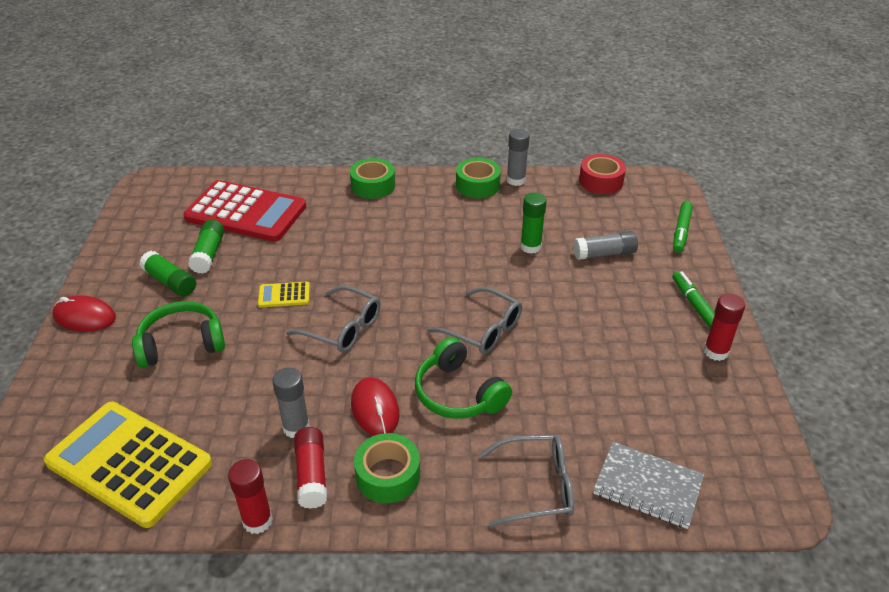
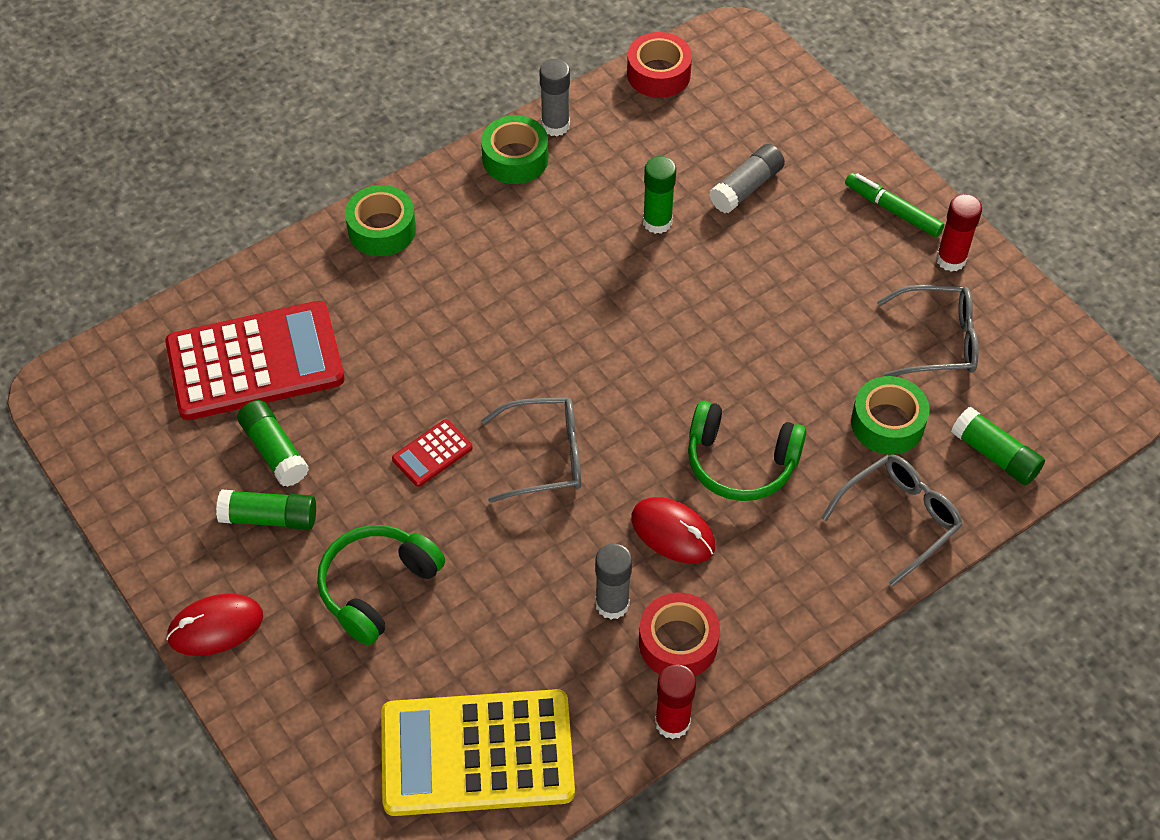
camera: 35 degrees left, 15 degrees up
yellow calculator [258,281,310,308] -> red calculator [392,419,473,487]
red glue stick [294,427,327,509] -> red tape [639,593,720,676]
green tape [354,433,420,503] -> green tape moved to [851,376,930,455]
grey glasses [427,287,522,354] -> grey glasses moved to [877,285,979,376]
grey notebook [593,442,704,529] -> green glue stick [951,407,1045,486]
green marker [673,201,693,253] -> none

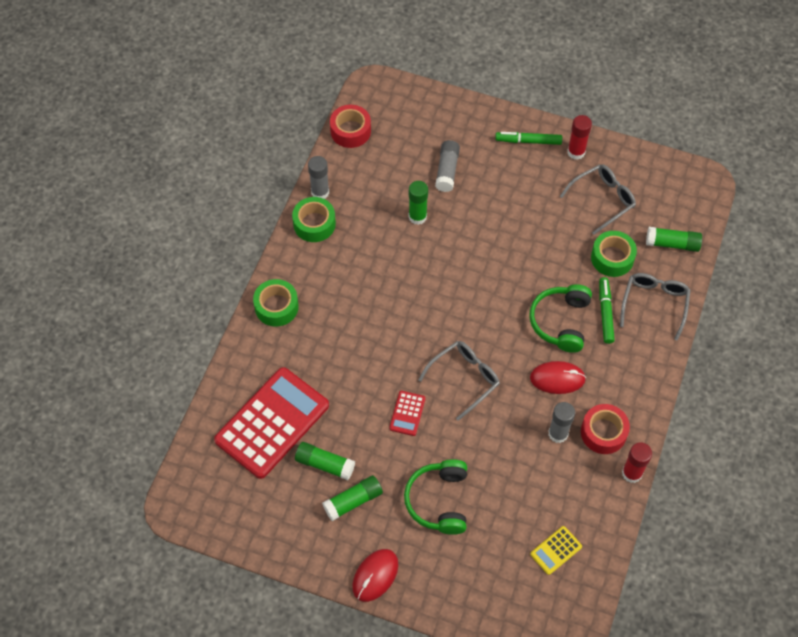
camera: 35 degrees left, 5 degrees up
yellow calculator [381,689,575,816] -> yellow calculator [530,526,582,575], size x0.42
green headphones [688,400,807,501] -> green headphones turned 120 degrees clockwise [529,284,592,353]
none -> green marker [599,277,615,344]

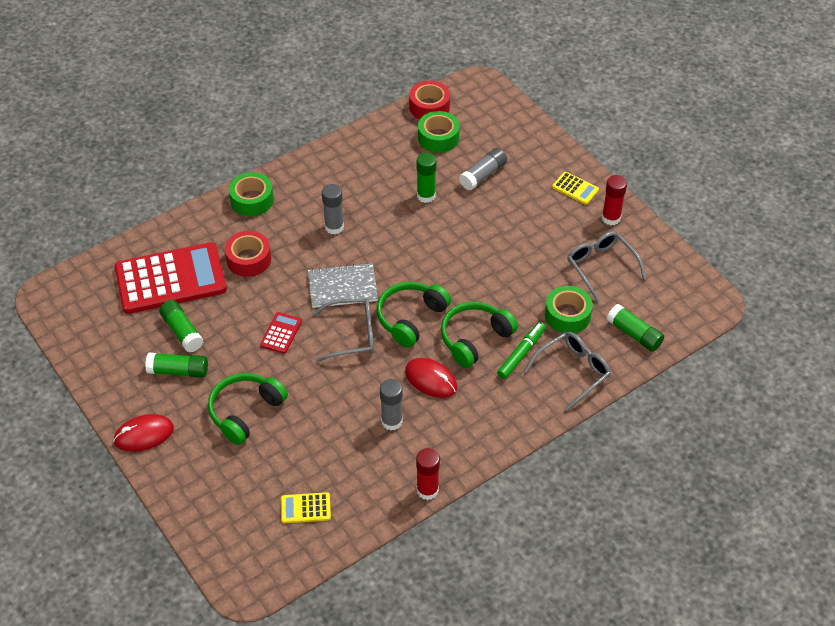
camera: 35 degrees right, 10 degrees down
green tape [292,197,336,242] -> green tape moved to [418,111,460,153]
grey glue stick [308,156,329,199] -> grey glue stick moved to [322,184,344,234]
red calculator [389,391,426,436] -> red calculator turned 150 degrees clockwise [260,312,302,354]
green marker [495,132,562,145] -> yellow calculator [552,172,599,205]
grey glasses [560,164,636,235] -> grey glasses turned 120 degrees counterclockwise [567,231,646,302]
red tape [581,404,630,454] -> red tape moved to [225,231,271,277]
none -> grey notebook [308,263,378,308]
none -> green headphones [377,282,451,348]

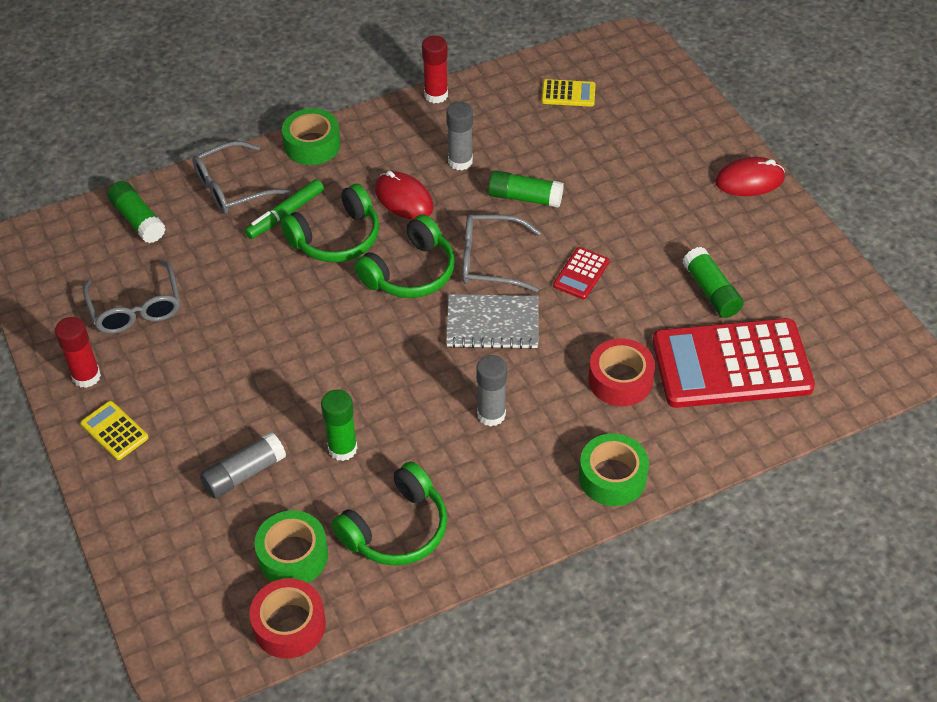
camera: 170 degrees left, 0 degrees up
green glue stick [145,353,208,377] -> green glue stick moved to [488,170,564,208]
green headphones [208,373,288,445] -> green headphones moved to [332,462,447,566]
green tape [545,286,593,333] -> green tape moved to [282,108,340,165]

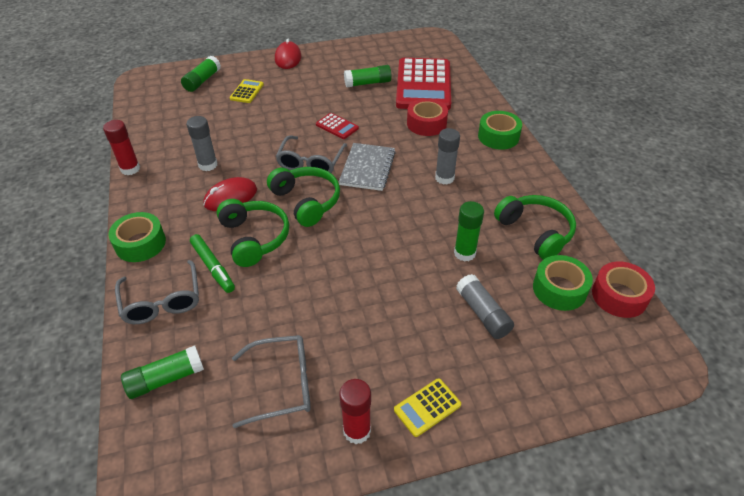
camera: 80 degrees left, 5 degrees down
green glue stick [488,170,564,208] -> green glue stick moved to [181,56,221,92]
yellow calculator [541,79,595,107] -> yellow calculator moved to [230,79,264,103]

